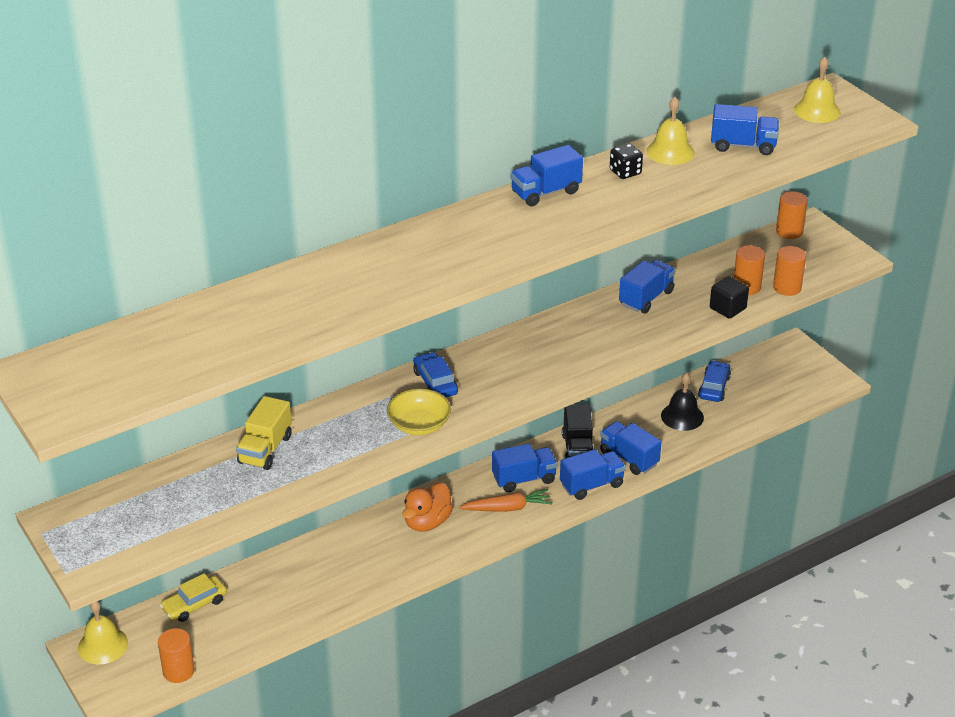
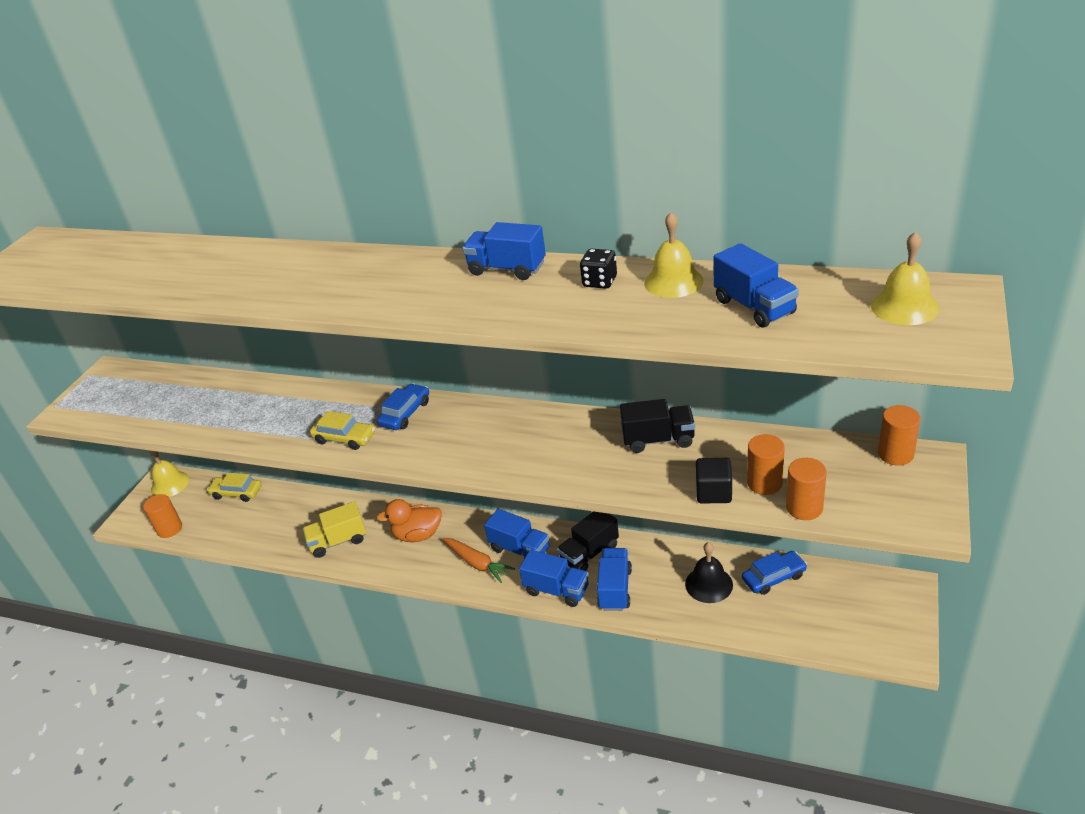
camera: 55 degrees right, 0 degrees up
yellow truck [236,396,292,470] -> yellow truck moved to [302,501,366,558]
yellow bowl [387,389,451,435] -> yellow car [310,411,375,450]
blue truck [619,260,676,313] -> black truck [620,399,695,453]

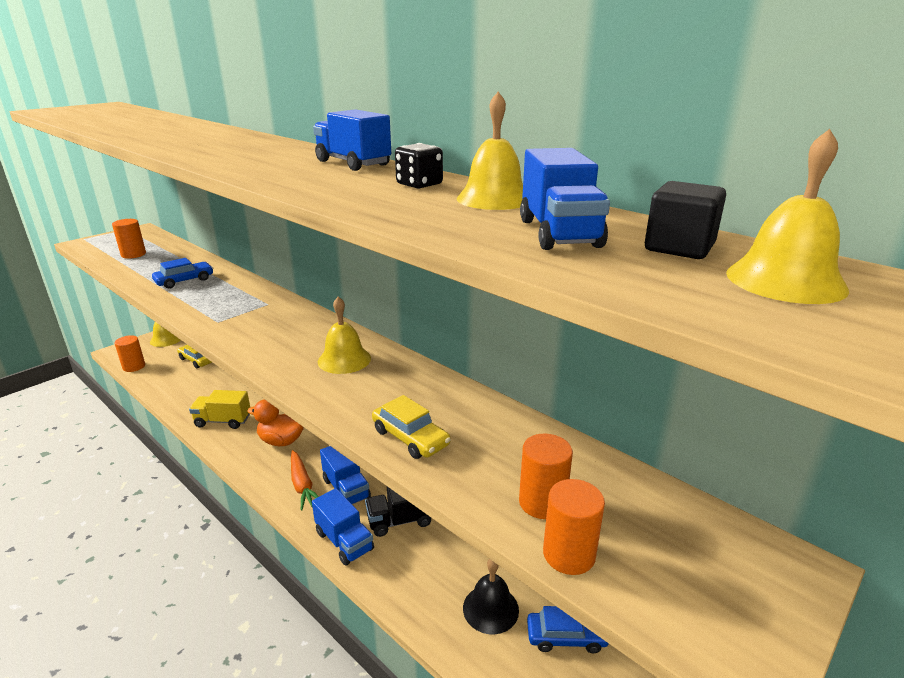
camera: 20 degrees right, 10 degrees down
yellow car [310,411,375,450] -> yellow car moved to [372,395,451,459]
blue car [377,384,429,430] -> blue car moved to [152,258,213,289]
blue truck [597,548,632,611] -> none
black truck [620,399,695,453] -> none
black cube [696,458,732,504] -> black cube moved to [645,181,726,259]
orange cylinder [878,405,921,465] -> orange cylinder moved to [112,219,146,259]
none -> yellow bell [318,296,371,374]

